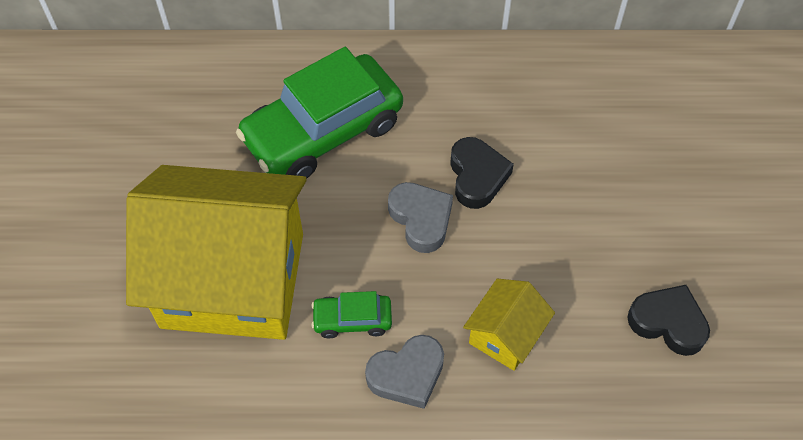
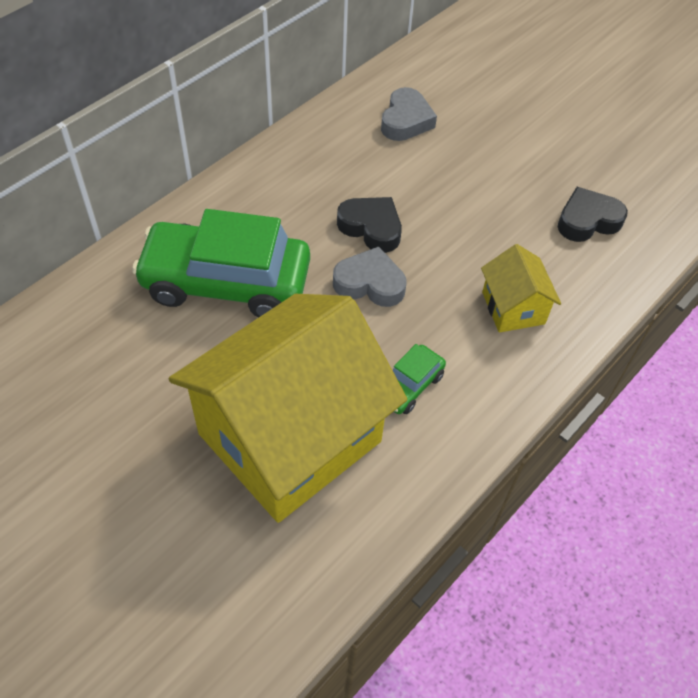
camera: 50 degrees left, 5 degrees down
green car [236,47,403,179] -> green car turned 90 degrees clockwise [132,209,310,317]
grey heart [365,335,444,409] -> grey heart moved to [381,87,437,141]

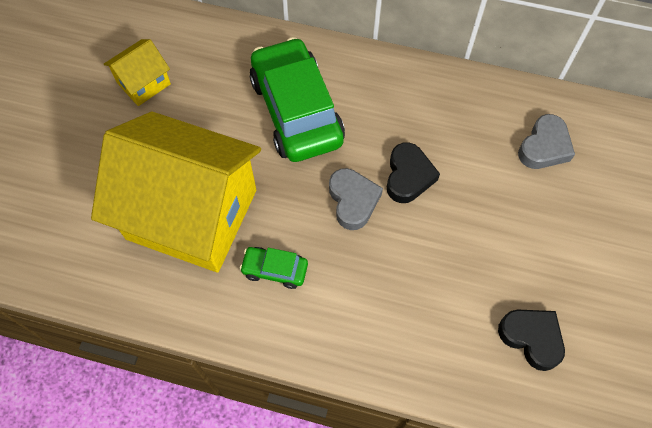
camera: 65 degrees right, 10 degrees up
grey heart [381,87,437,141] -> grey heart turned 45 degrees counterclockwise [518,114,575,169]
yellow house [481,244,561,333] -> yellow house moved to [104,39,171,106]

